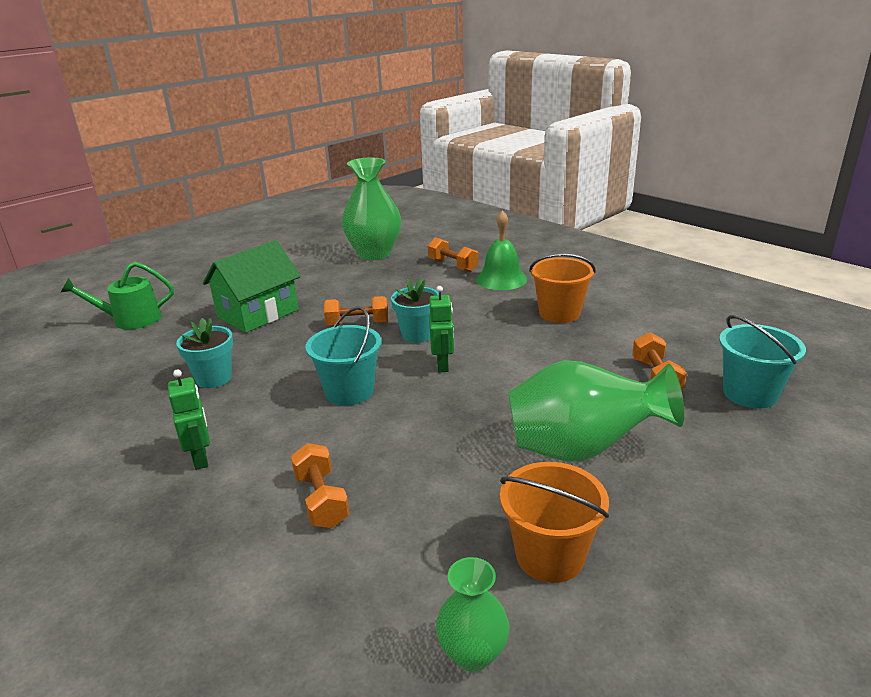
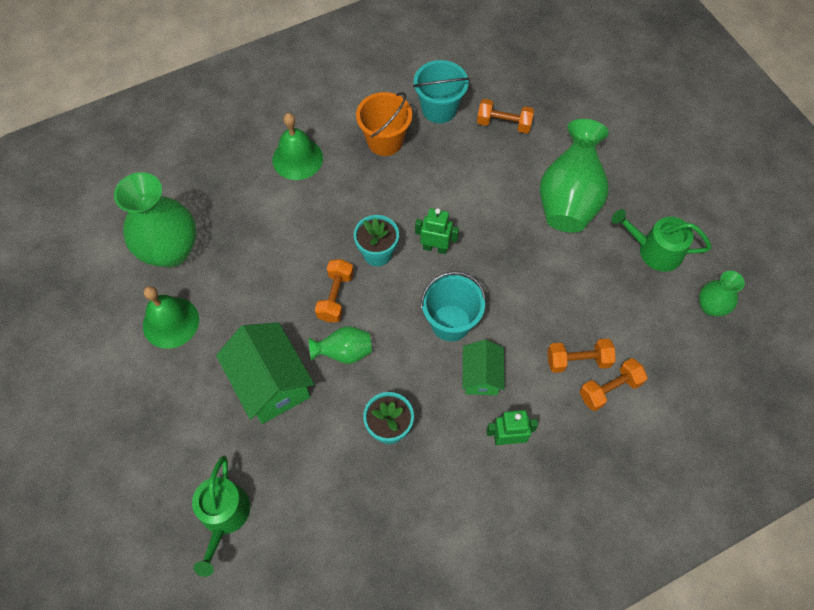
camera: 75 degrees left, 35 degrees up
orange dumbbell [428,237,478,272] -> orange dumbbell moved to [580,358,648,411]
orange bucket [500,462,609,583] -> green watering can [612,209,712,272]
turquoise bucket [719,315,806,409] -> turquoise bucket moved to [413,60,470,123]
none -> green bell [143,286,199,349]
none -> green vase [309,326,372,364]
none -> green house [463,339,505,395]

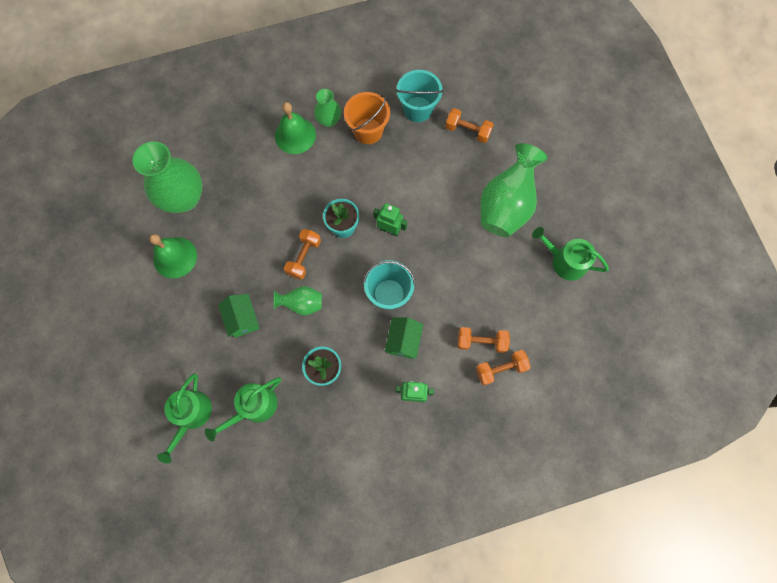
camera: 10 degrees right, 10 degrees up
green house [216,322,314,424] -> green house [218,294,259,338], size x0.60
green vase [699,271,745,316] -> green vase moved to [314,89,341,127]
none -> green watering can [205,377,281,442]

